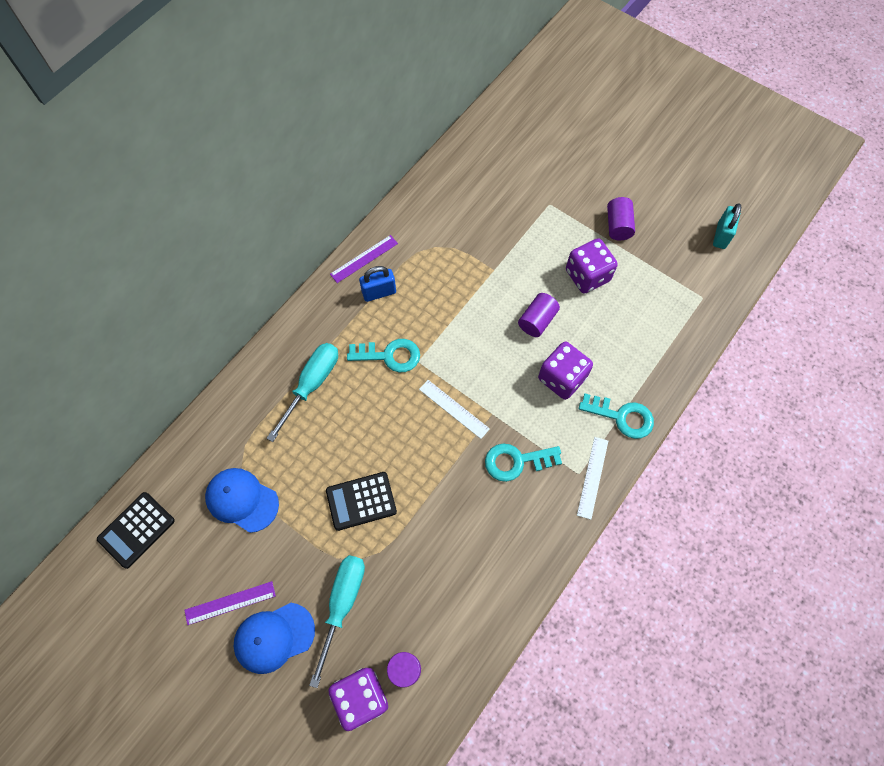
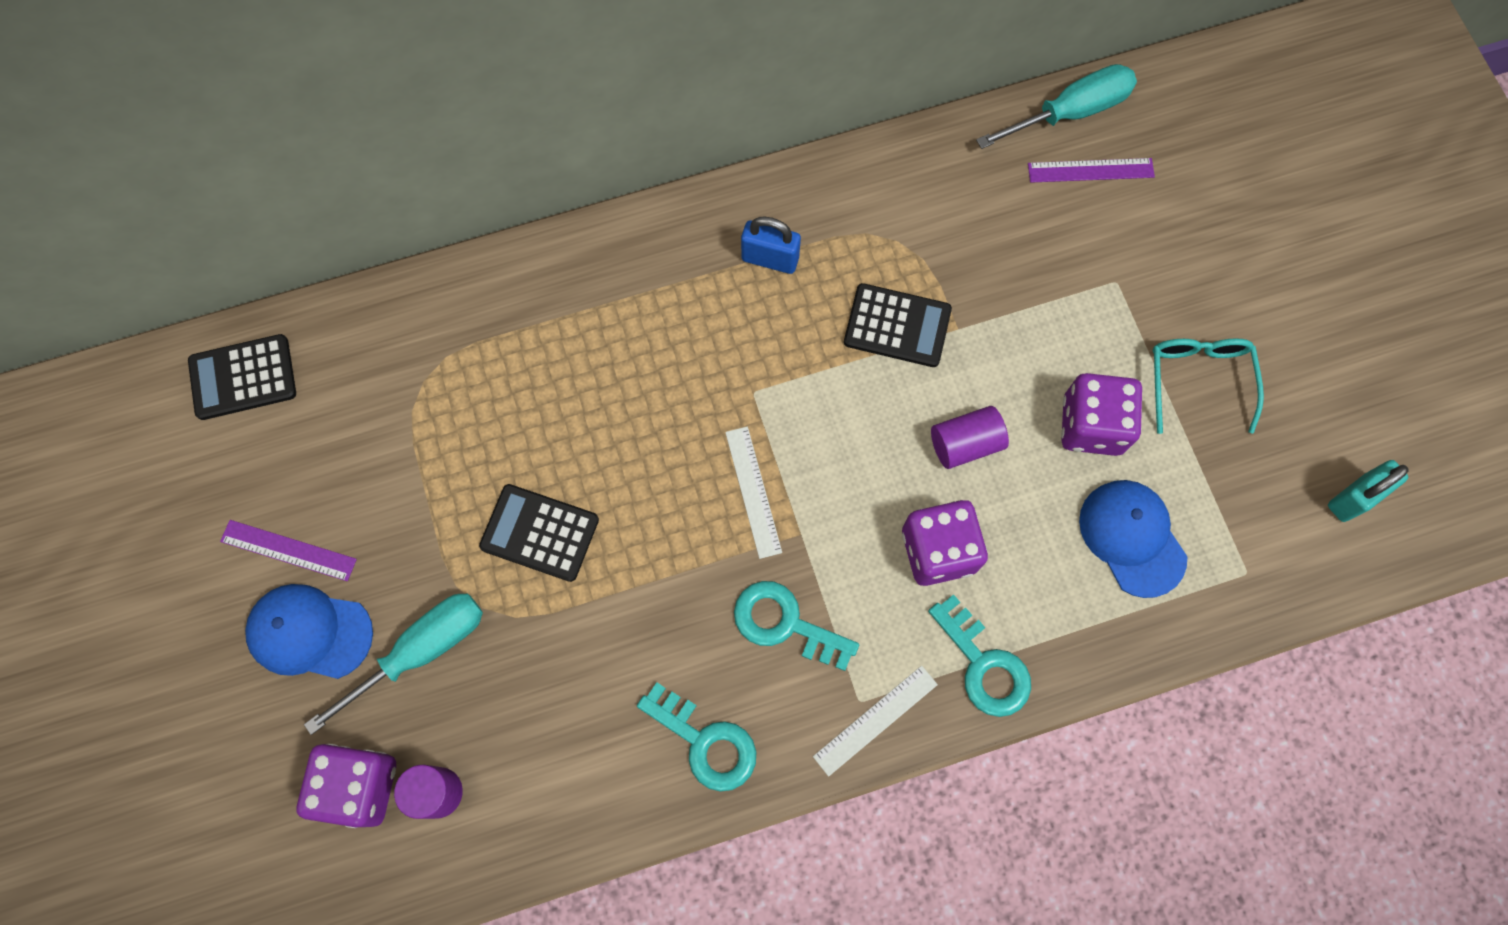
camera: 35 degrees right, 5 degrees up
blue cap [205,468,279,533] -> blue cap moved to [1079,480,1187,598]
turquoise screwdriver [267,343,338,442] -> turquoise screwdriver moved to [976,64,1137,149]
purple ruler [330,235,398,283] -> purple ruler moved to [1028,158,1155,183]
turquoise key [347,339,420,372] -> turquoise key moved to [637,682,756,792]
purple cylinder [607,197,635,240] -> turquoise glasses [1153,338,1264,434]
none -> black calculator [844,283,952,367]

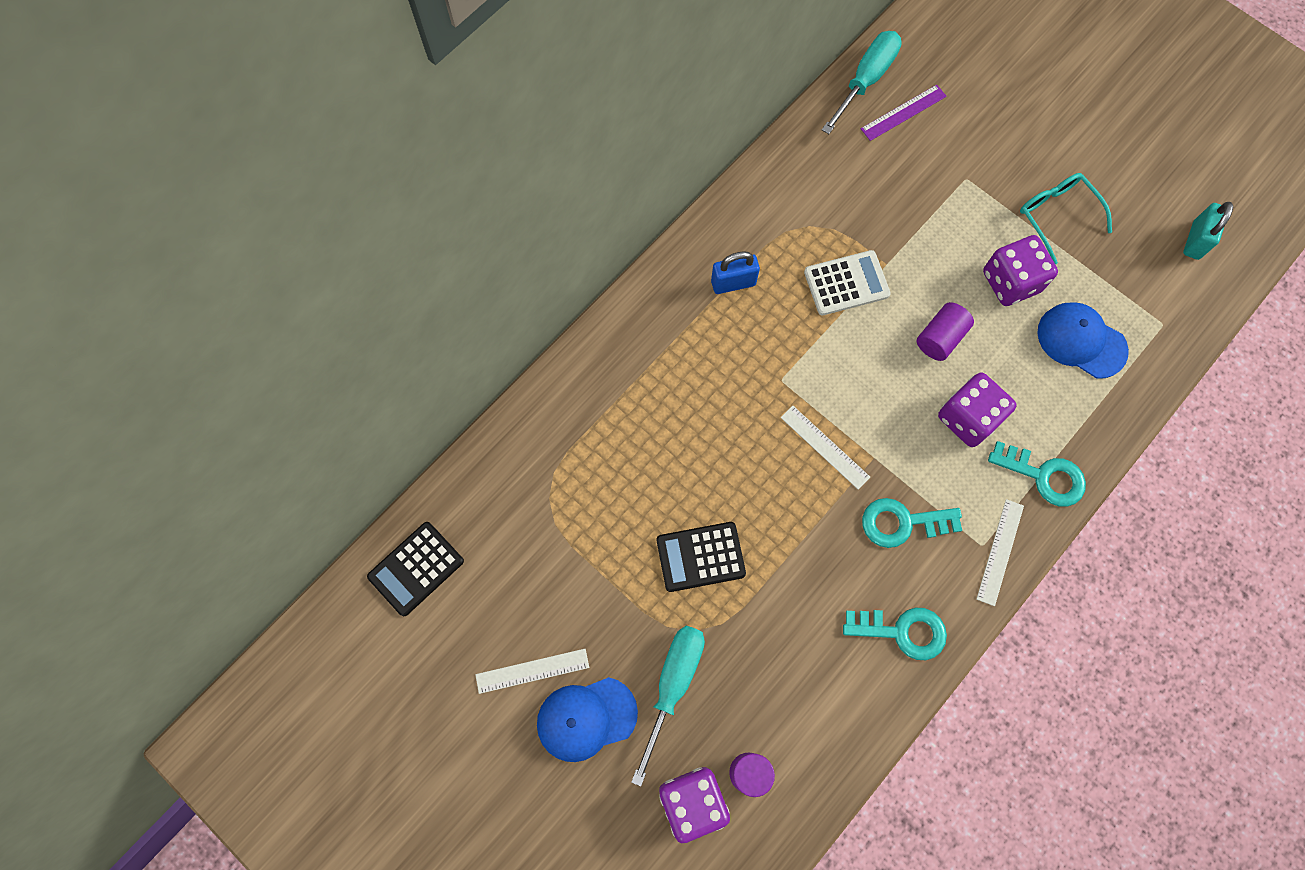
camera: 30 degrees left, 0 degrees up
purple ruler [220,520,357,581] -> white ruler [475,649,589,694]
black calculator [844,283,952,367] -> white calculator [804,250,891,315]

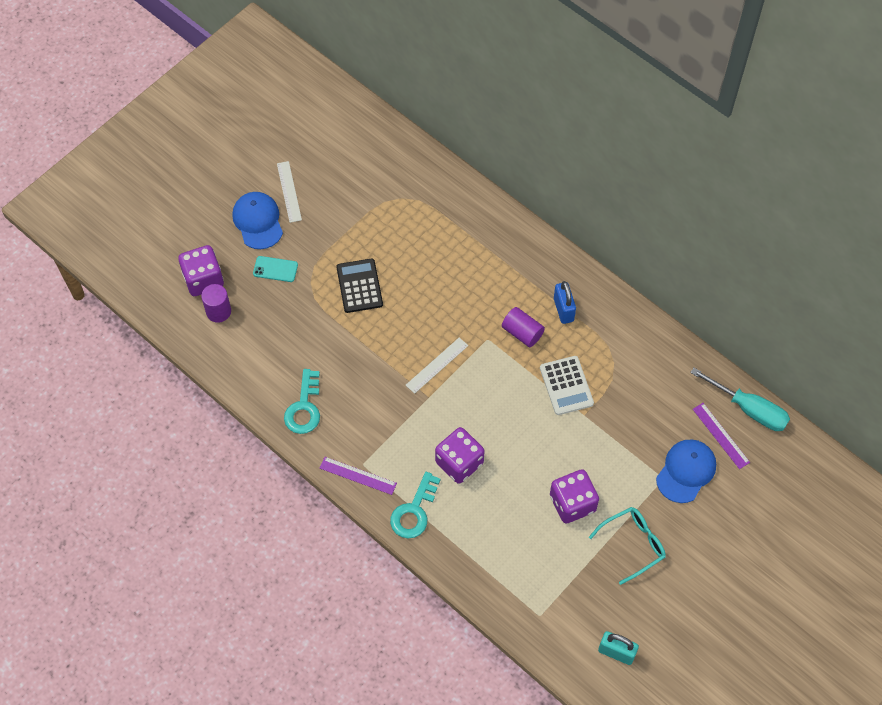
camera: 90 degrees right, 10 degrees down
black calculator [367,522,464,616] -> none
turquoise screwdriver [631,626,705,786] -> turquoise phone [253,256,298,282]
turquoise key [862,498,962,548] -> none
purple cylinder [917,302,974,361] -> purple cylinder moved to [502,307,545,347]
white ruler [977,499,1024,606] -> purple ruler [320,457,397,495]
blue cap [1037,302,1129,379] -> blue cap moved to [656,440,716,503]

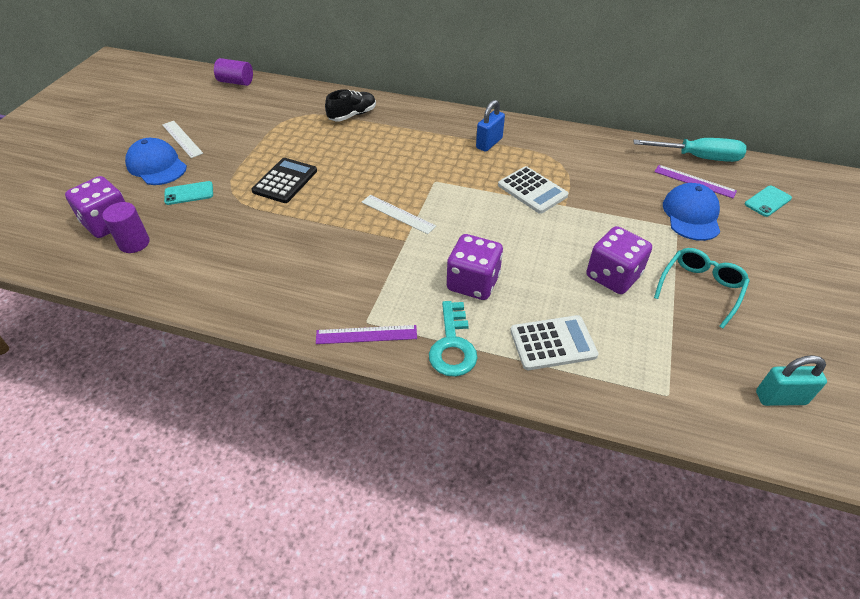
camera: 25 degrees left, 15 degrees down
turquoise key [284,369,320,434] -> none
black calculator [336,259,383,313] -> black calculator turned 60 degrees clockwise [251,158,317,203]
white ruler [406,337,468,394] -> white ruler turned 75 degrees counterclockwise [362,195,436,234]
purple cylinder [502,307,545,347] -> purple cylinder moved to [214,58,253,86]
blue padlock [554,281,576,324] -> blue padlock turned 75 degrees clockwise [476,100,505,152]
none -> black shoe [325,89,376,122]
none -> white calculator [510,315,598,370]
none -> turquoise phone [745,185,792,217]

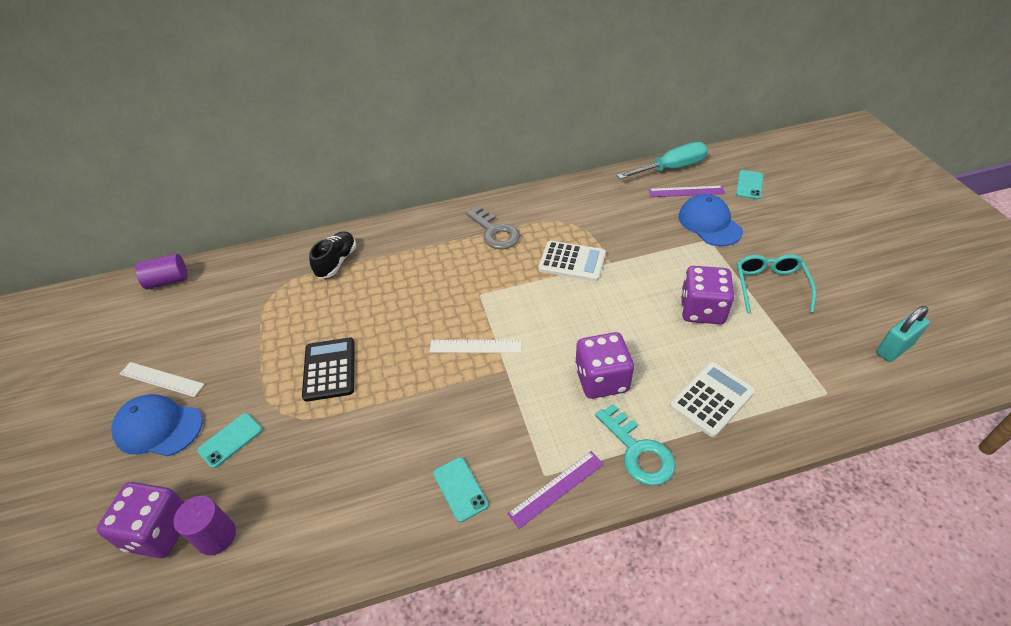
camera: 30 degrees left, 0 degrees up
blue padlock [476,100,505,152] -> grey key [466,206,520,249]
none -> turquoise phone [433,457,488,522]

